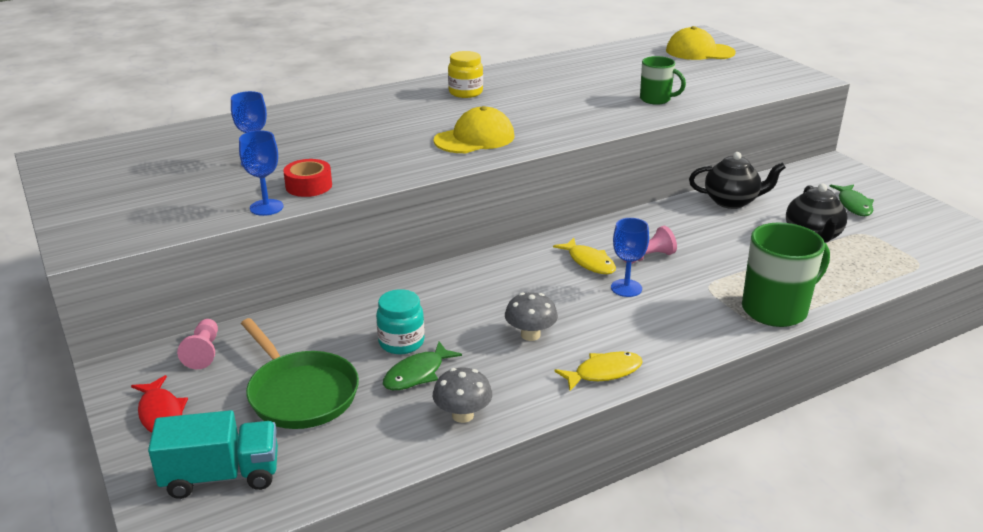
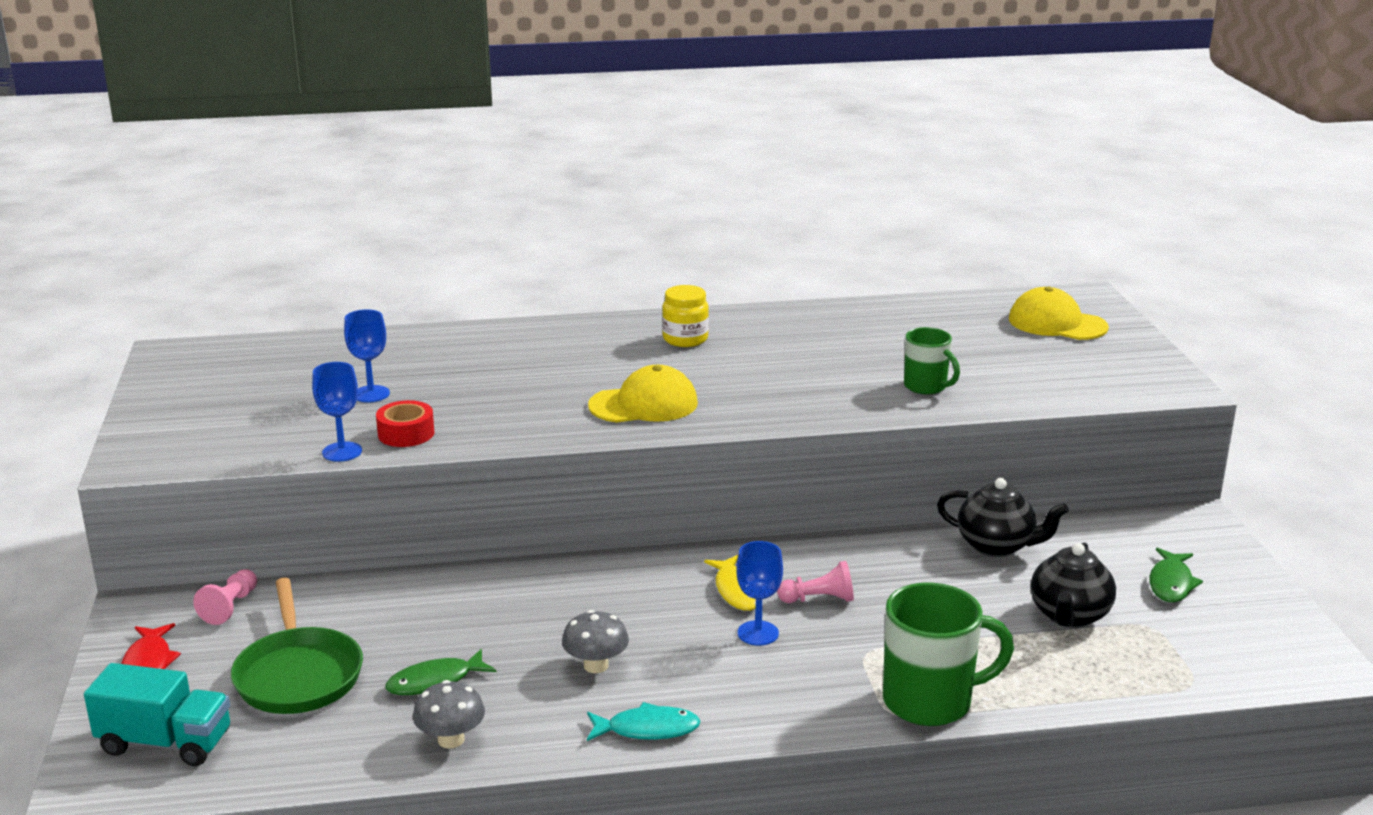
camera: 20 degrees right, 5 degrees down
turquoise jar [376,289,425,354] -> none
yellow fish [554,351,643,391] -> turquoise fish [587,702,701,741]

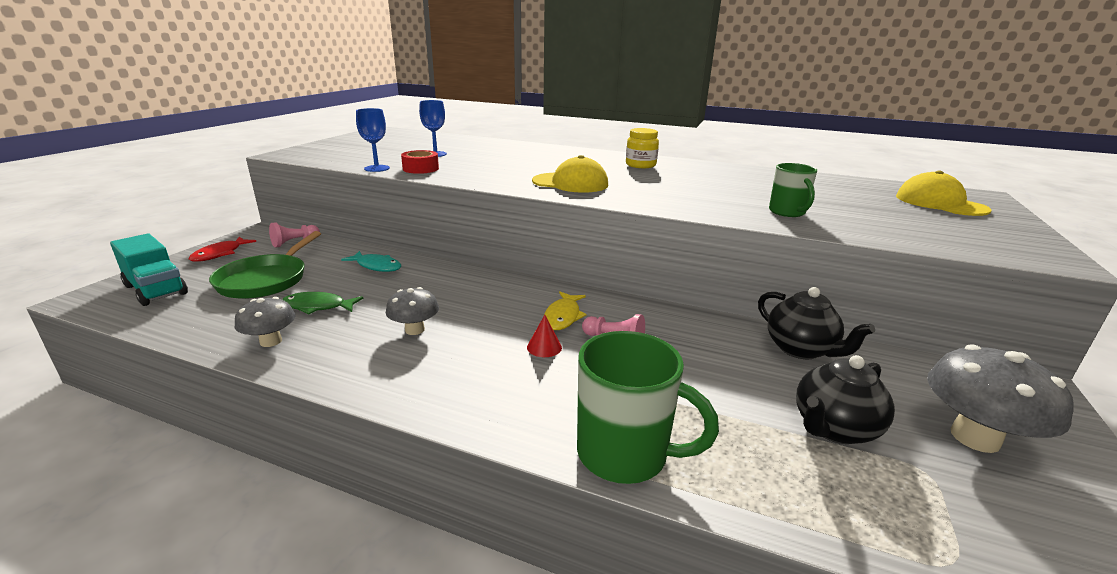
camera: 30 degrees right, 0 degrees up
turquoise fish [587,702,701,741] -> turquoise fish moved to [341,251,401,272]
blue goblet [736,541,783,646] -> red cone [527,315,562,357]
green fish [1149,548,1203,602] -> grey mushroom [927,345,1074,453]

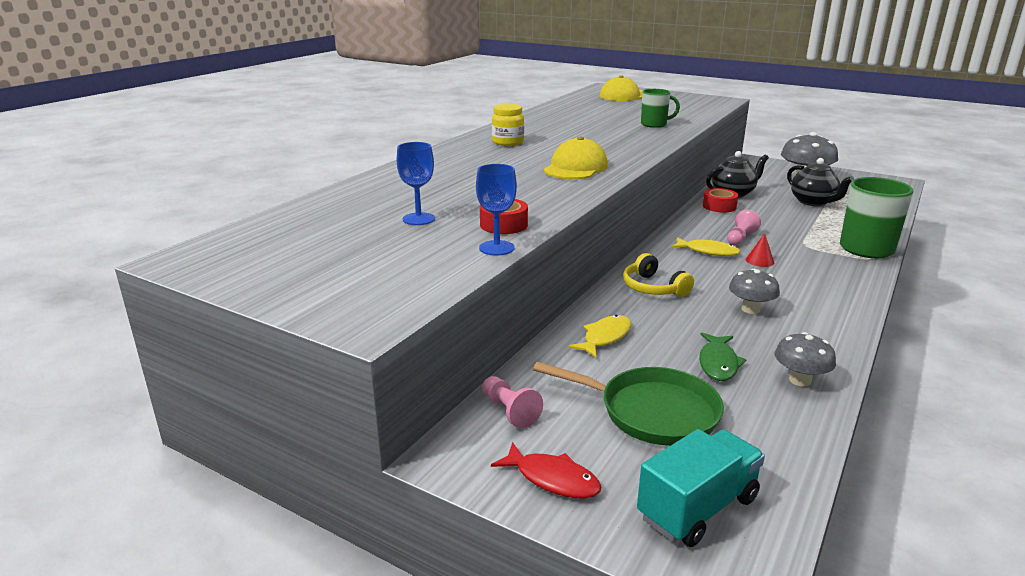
camera: 80 degrees left, 0 degrees up
turquoise fish [341,251,401,272] -> yellow fish [569,315,631,358]
none -> yellow headphones [623,253,694,297]
none -> red tape [703,188,738,212]

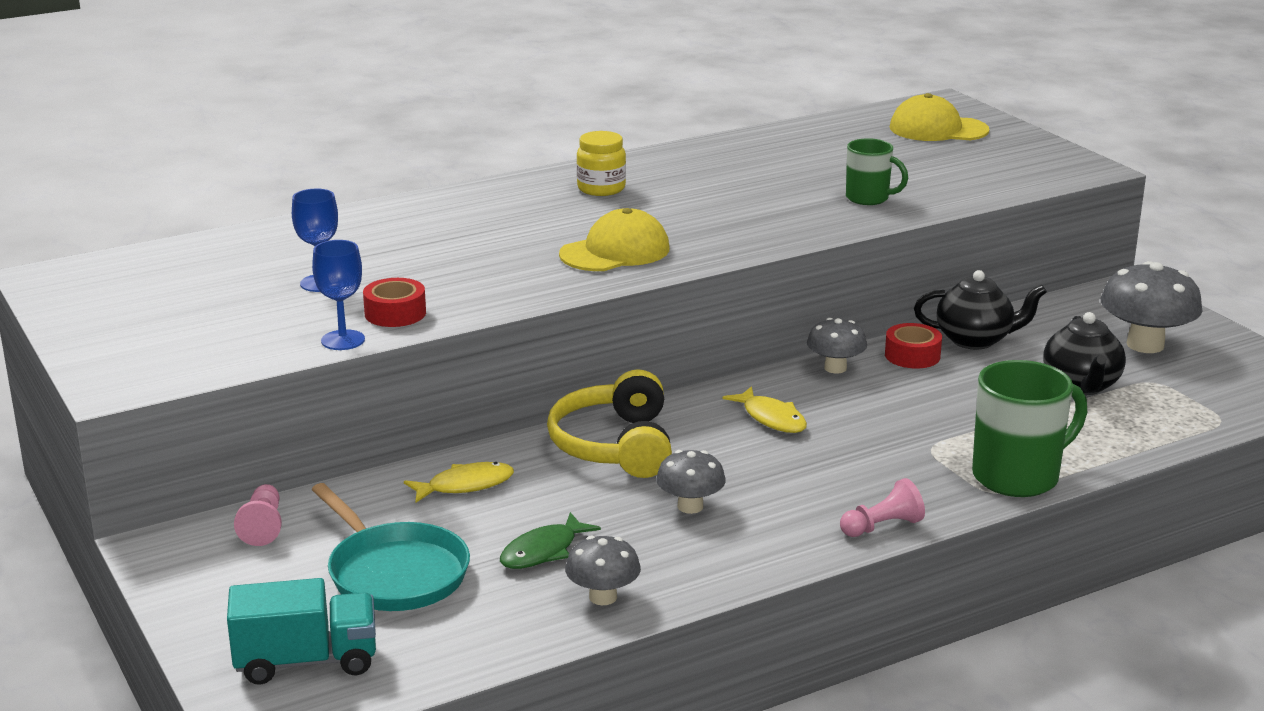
camera: 30 degrees right, 0 degrees up
red fish [491,442,602,499] -> none
green pan [533,362,724,446] -> turquoise pan [311,483,470,611]
yellow headphones [623,253,694,297] -> yellow headphones [547,369,672,478], size x1.52
pink pawn [727,209,761,246] -> pink pawn moved to [840,478,925,537]
red cone [746,233,774,267] -> none
none -> grey mushroom [807,318,867,373]

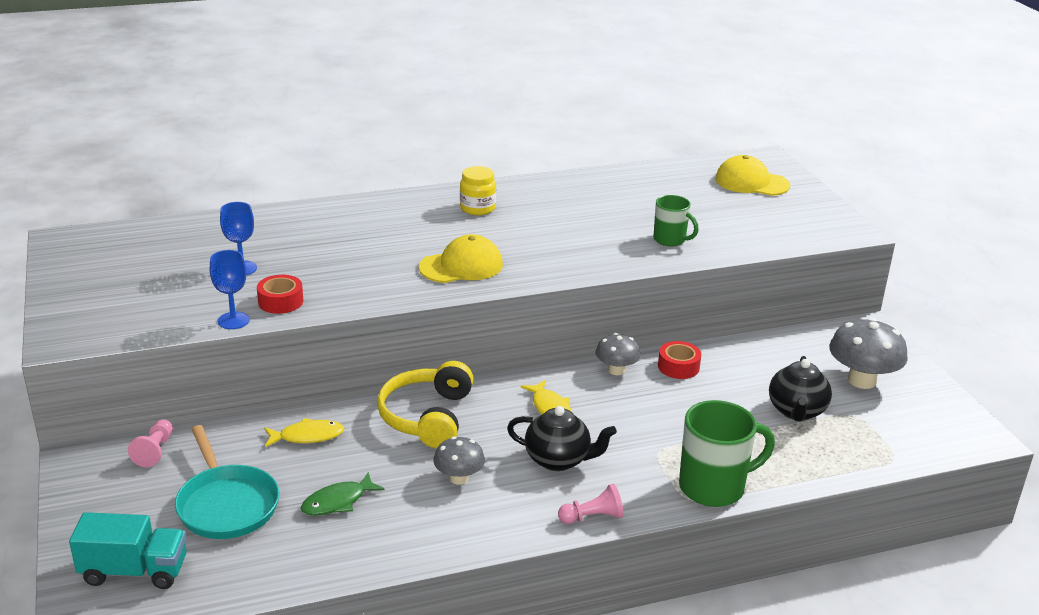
camera: 10 degrees right, 5 degrees up
grey mushroom [565,536,641,605] -> none
black teapot [914,270,1047,350] -> black teapot moved to [507,406,617,471]

